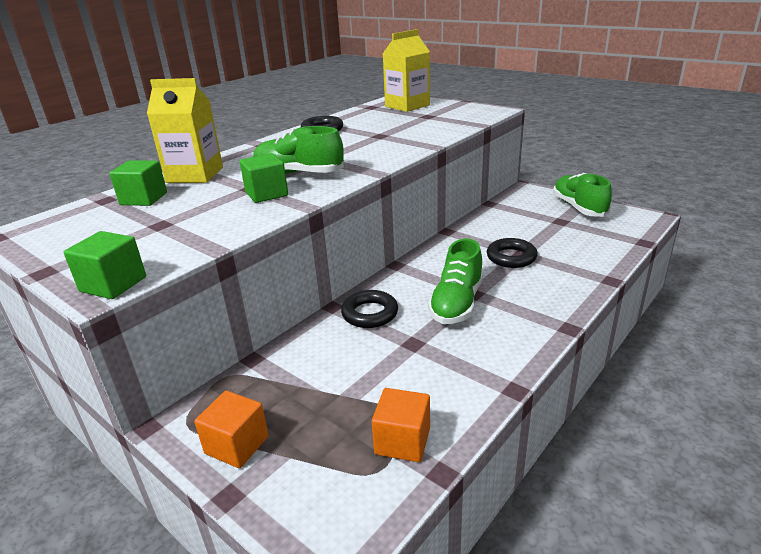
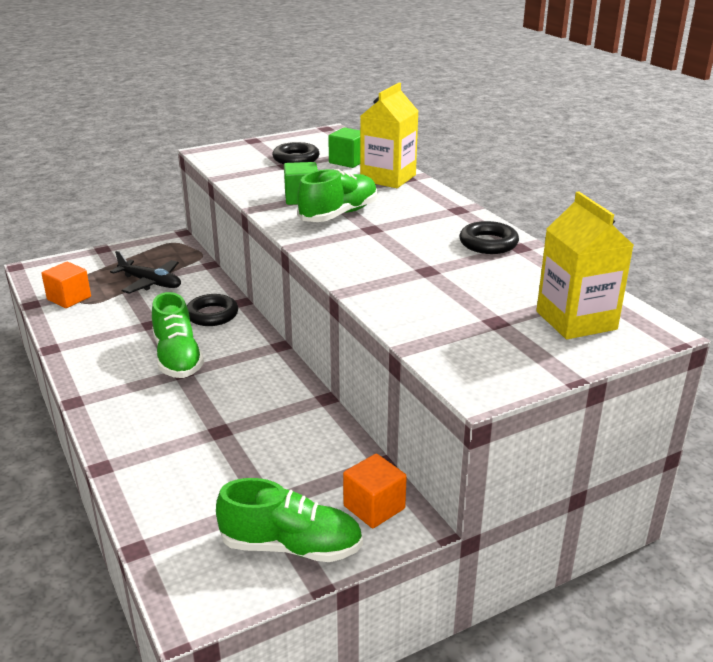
camera: 110 degrees right, 0 degrees up
green cube [64,231,146,299] -> none
orange cube [194,391,269,468] -> orange cube moved to [343,454,407,528]
green shoe [428,239,483,324] -> green shoe turned 150 degrees counterclockwise [152,292,204,378]
black ring [487,238,538,268] -> black ring moved to [272,142,320,164]
none -> black plane [110,251,181,294]

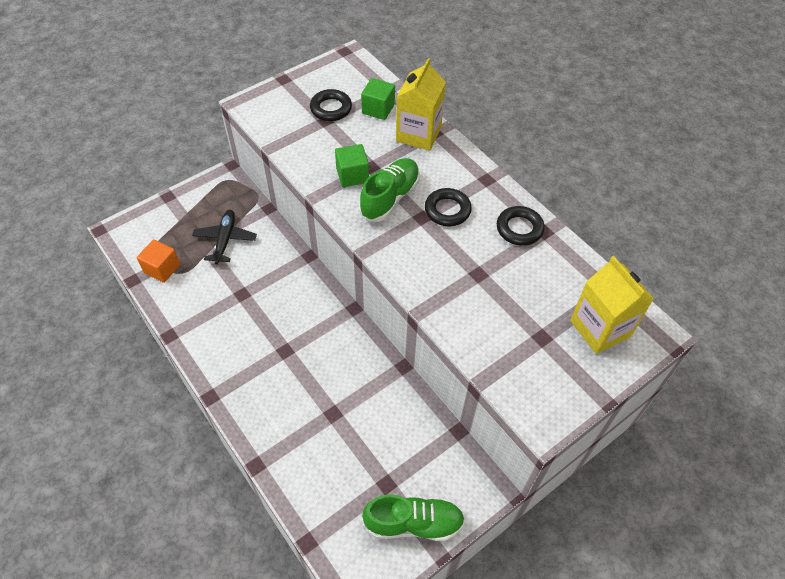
camera: 10 degrees left, 25 degrees up
black plane [110,251,181,294] -> black plane turned 105 degrees counterclockwise [192,210,257,264]
green shoe [152,292,204,378] -> none
black ring [187,294,238,326] -> black ring moved to [425,188,472,226]
orange cube [343,454,407,528] -> none

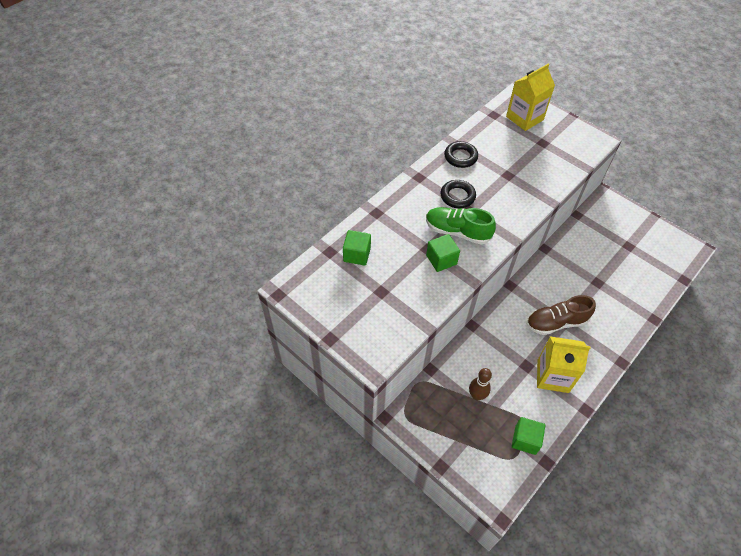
camera: 100 degrees left, 0 degrees up
orange cube [137,239,180,283] -> green cube [512,417,545,455]
black plane [192,210,257,264] -> brown bowling pin [469,368,492,400]
black ring [310,89,352,121] -> none
green shoe [362,494,465,541] -> none
yellow carton [396,58,446,151] -> yellow carton moved to [537,336,591,393]
none -> brown shoe [527,295,596,335]

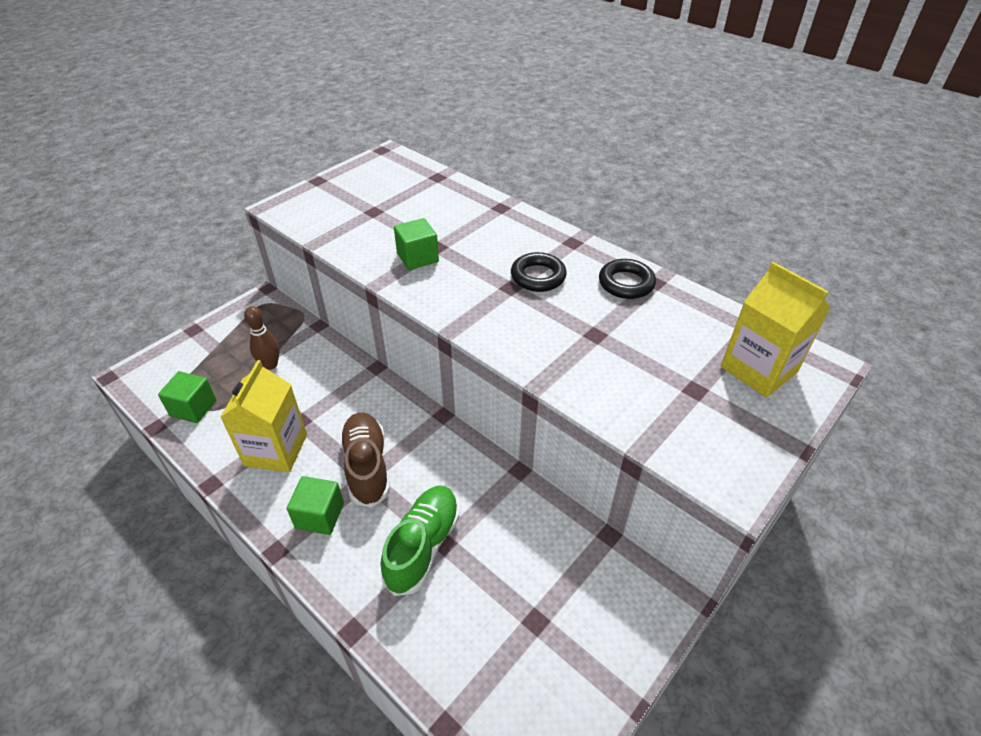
camera: 90 degrees right, 10 degrees down
green cube [343,230,371,266] -> green cube moved to [287,476,344,535]
green shoe [426,207,496,244] -> green shoe moved to [381,485,459,596]

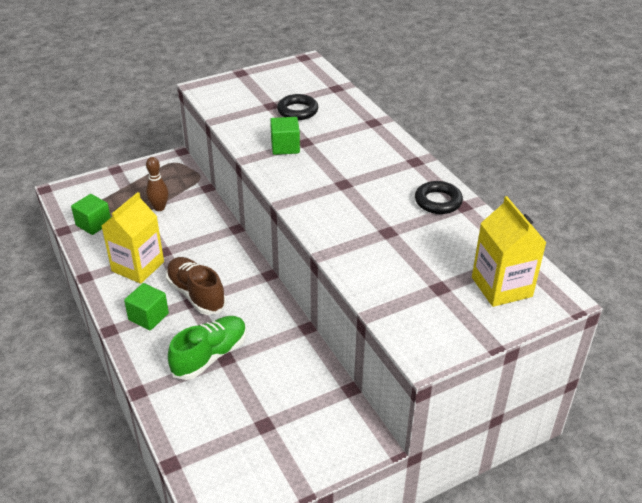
camera: 20 degrees right, 5 degrees down
brown shoe [340,412,390,507] -> brown shoe turned 45 degrees counterclockwise [166,257,226,315]
black ring [511,252,567,292] -> black ring moved to [277,94,318,120]

